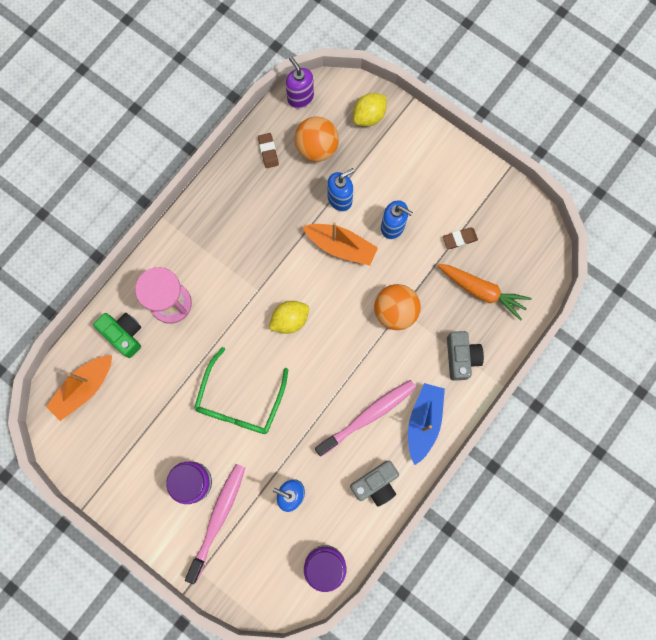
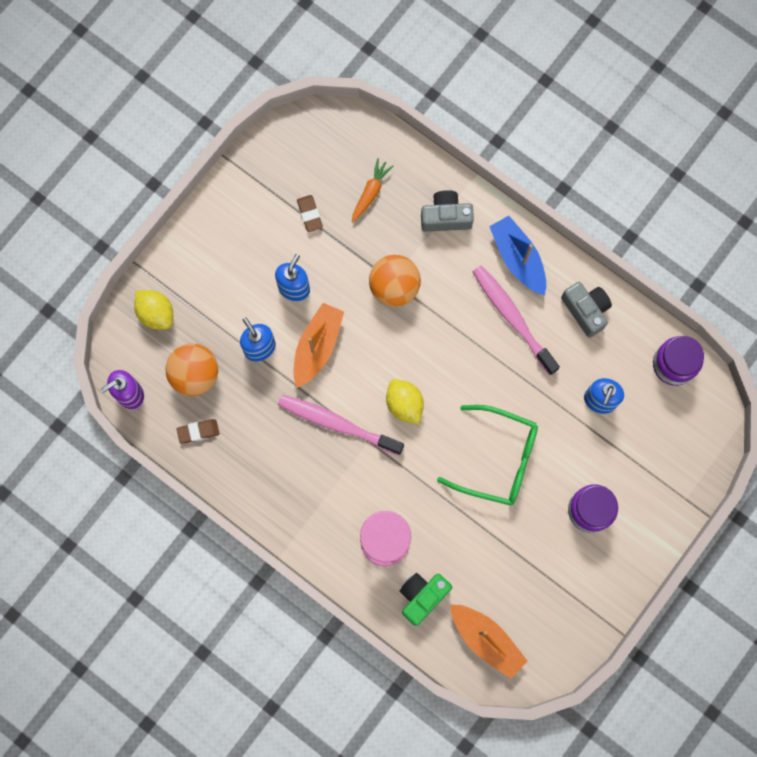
camera: 90 degrees left, 0 degrees up
pink toothbrush [185,464,245,584] -> pink toothbrush moved to [278,395,404,455]
blue boat [408,383,445,465] -> blue boat turned 45 degrees clockwise [489,216,546,296]
orange carrot [437,264,532,321] -> orange carrot [352,158,394,222], size x0.65

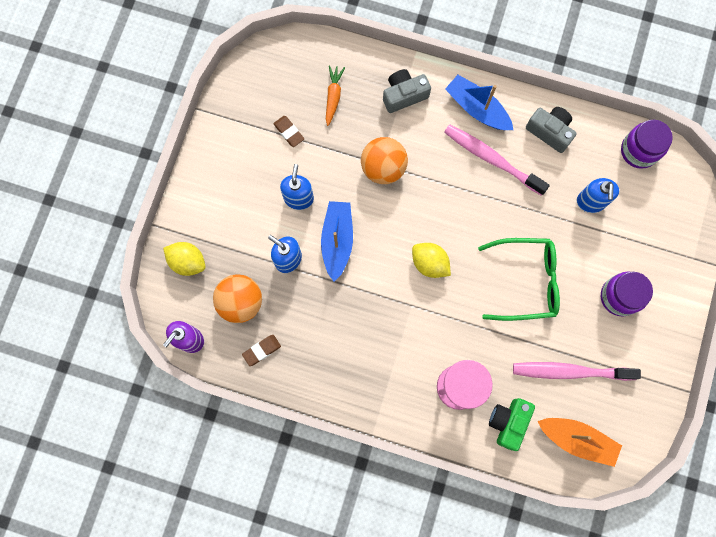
camera: 20 degrees left, 0 degrees up
pink toothbrush [278,395,404,455] -> pink toothbrush moved to [513,362,641,381]
orange boat [294,303,344,388] -> blue boat [321,201,353,282]

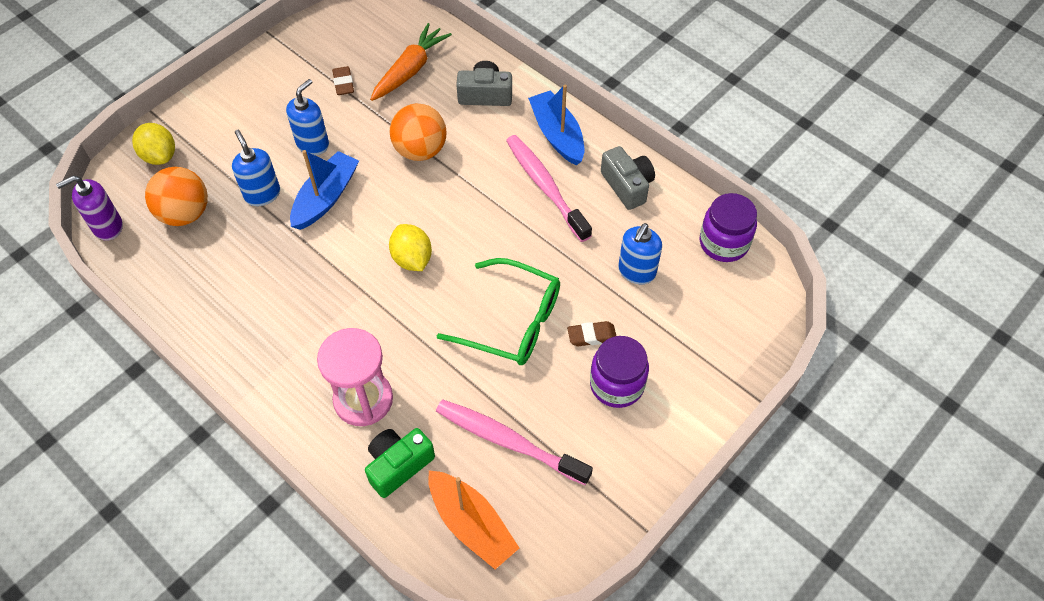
camera: 25 degrees right, 20 degrees down
brown eraser [242,335,281,366] -> brown eraser moved to [567,321,616,346]
orange carrot [326,65,345,126] -> orange carrot [370,23,452,101], size x1.54

